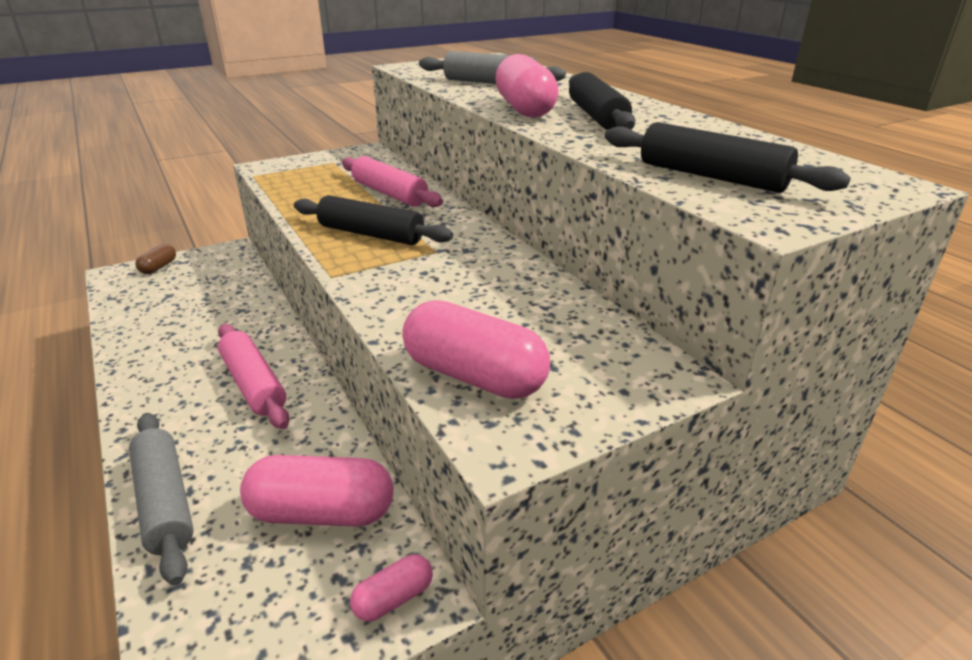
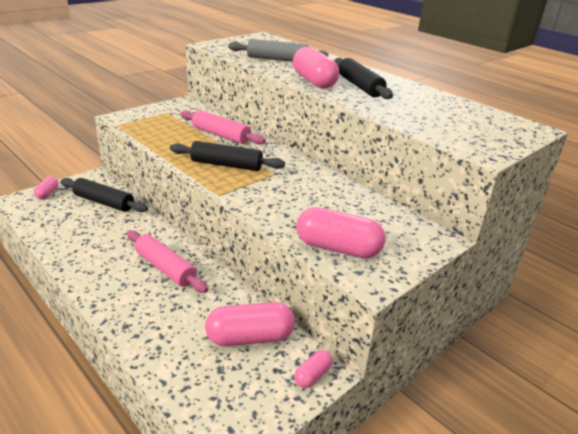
camera: 15 degrees left, 0 degrees up
grey rolling pin [129,413,194,585] -> none
brown capsule [135,244,176,274] -> pink capsule [34,176,59,199]
black rolling pin [605,122,851,193] -> black rolling pin moved to [61,178,148,212]

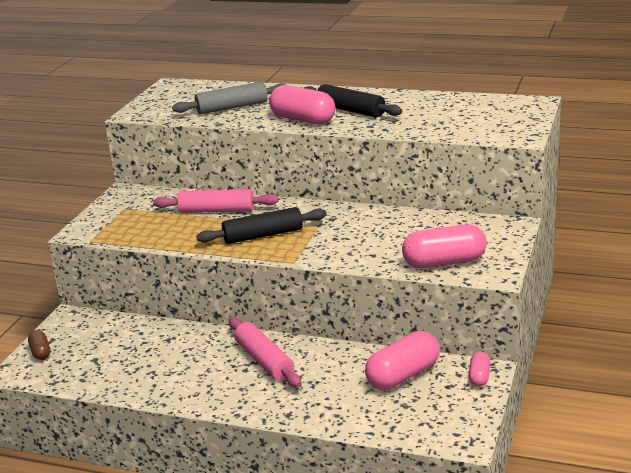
camera: 25 degrees left, 5 degrees down
pink capsule [34,176,59,199] -> brown capsule [28,330,51,360]
black rolling pin [61,178,148,212] -> none
pink rolling pin [127,230,208,293] -> pink rolling pin turned 45 degrees clockwise [229,317,302,387]

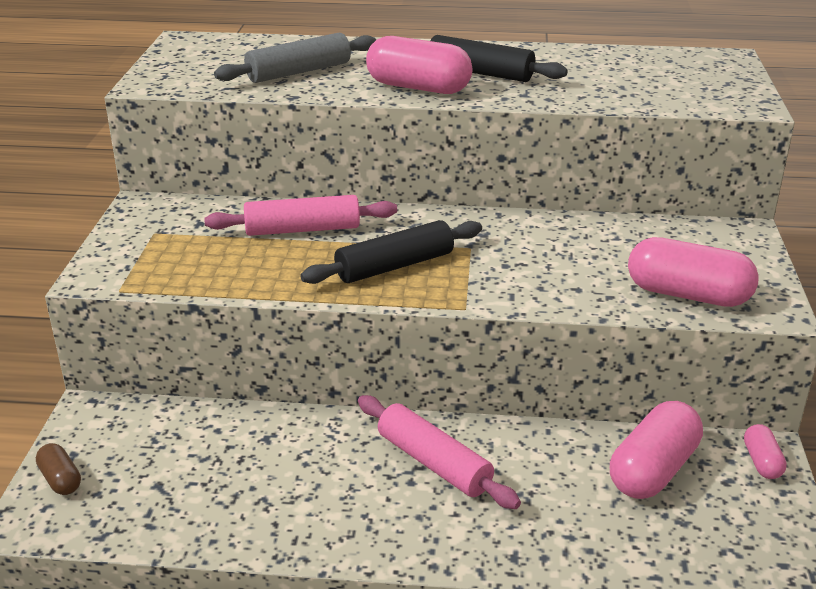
camera: 15 degrees left, 5 degrees up
pink capsule [402,224,487,268] -> pink capsule turned 45 degrees clockwise [628,237,759,307]

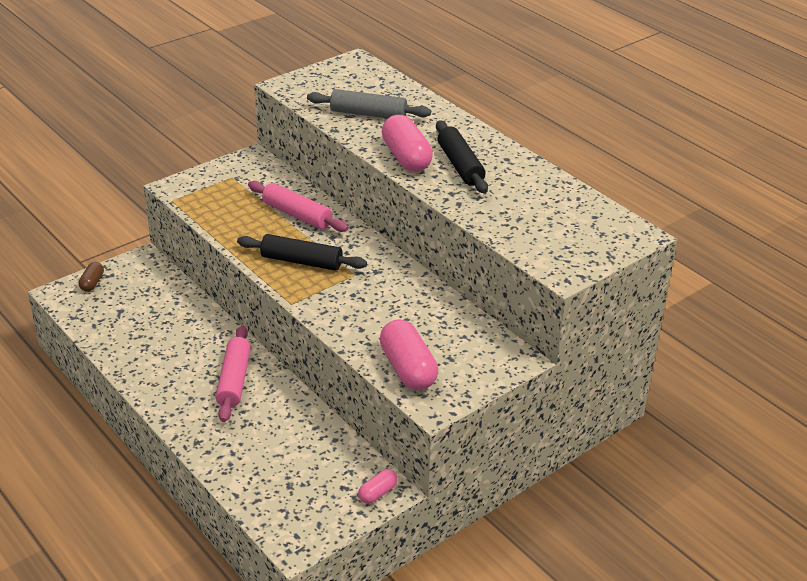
camera: 45 degrees right, 5 degrees up
pink capsule [610,401,703,499] -> none

